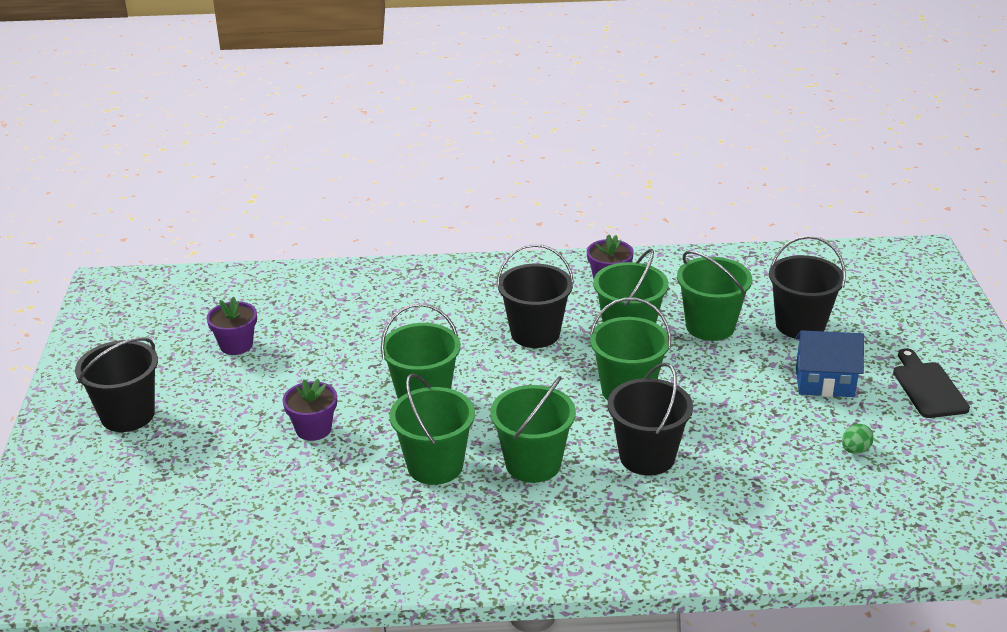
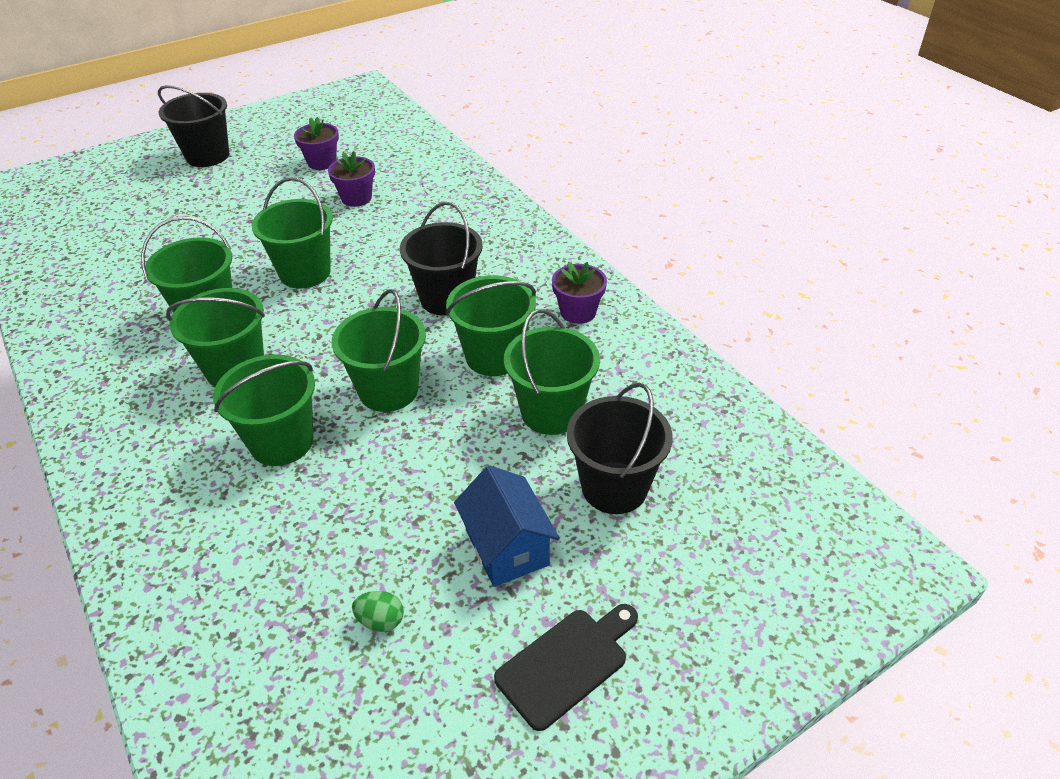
camera: 60 degrees right, 10 degrees up
purple flower pot [282,379,337,441] -> purple flower pot moved to [328,151,375,207]
black bucket [608,363,693,475] -> green bucket [213,354,315,466]

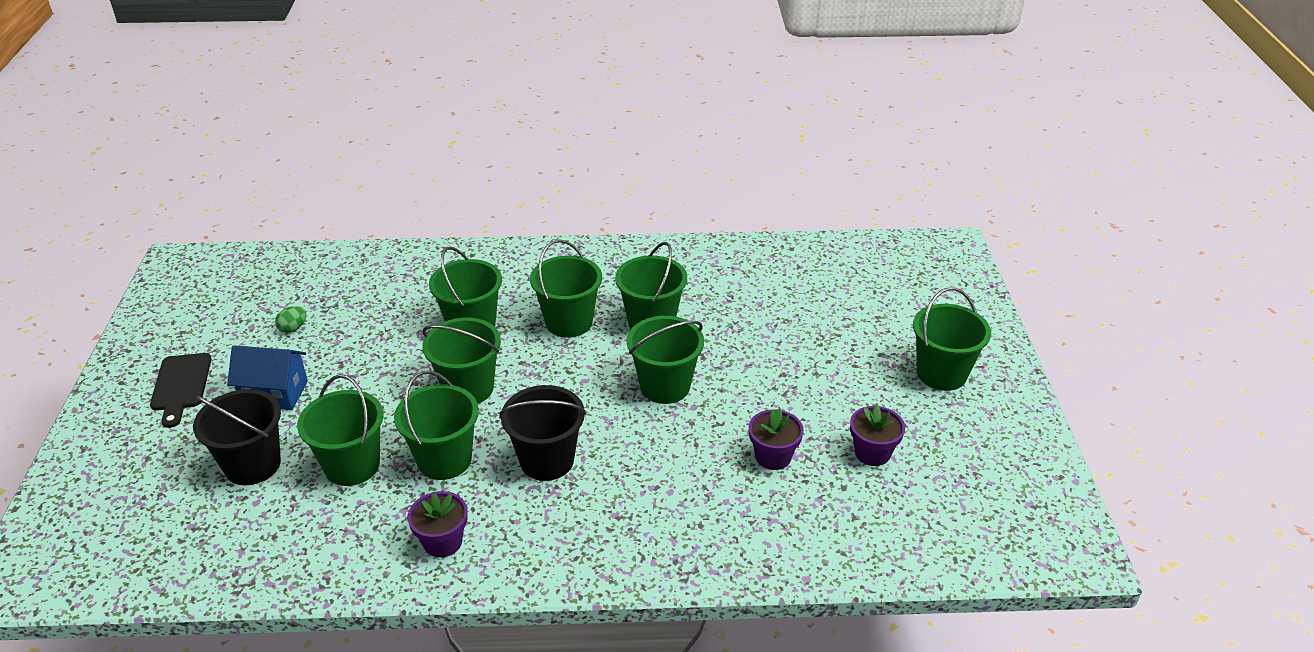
camera: 120 degrees right, 5 degrees down
black bucket [158,85,229,167] -> green bucket [913,287,991,391]

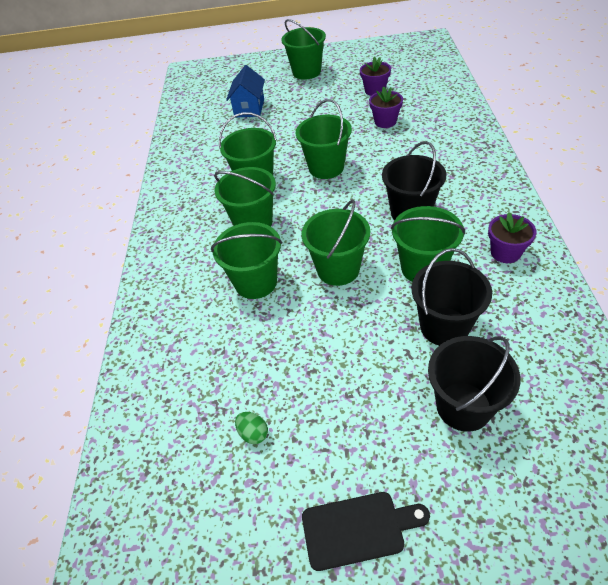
camera: 85 degrees left, 10 degrees up
blue house [227,345,308,410] -> blue house moved to [226,65,265,118]
green bucket [297,374,384,486] -> black bucket [412,248,492,346]

